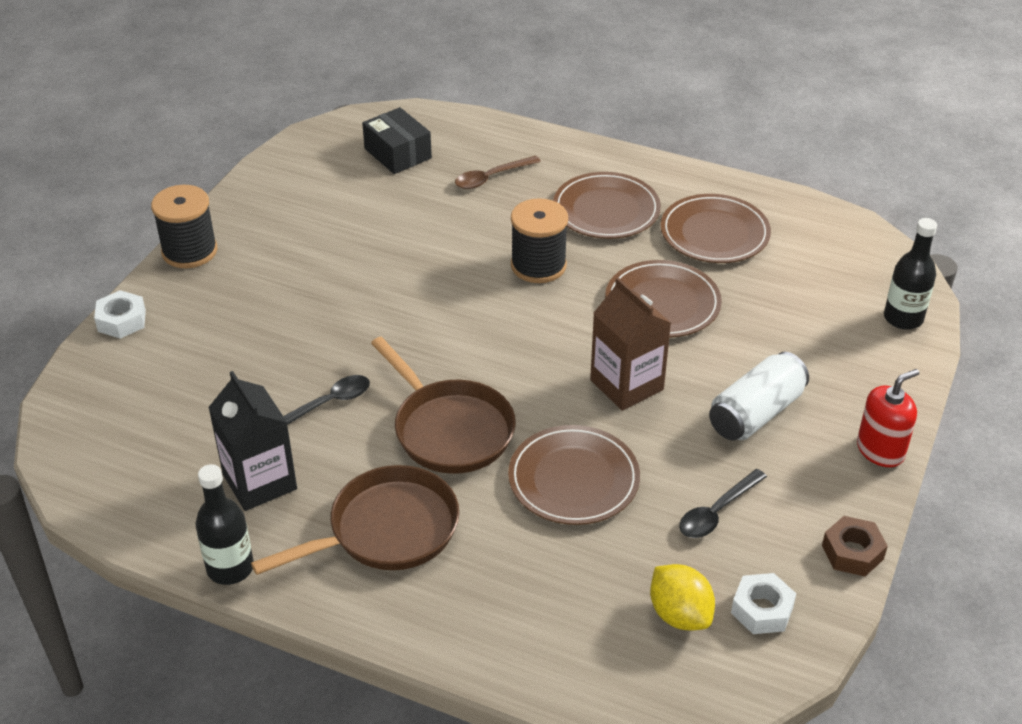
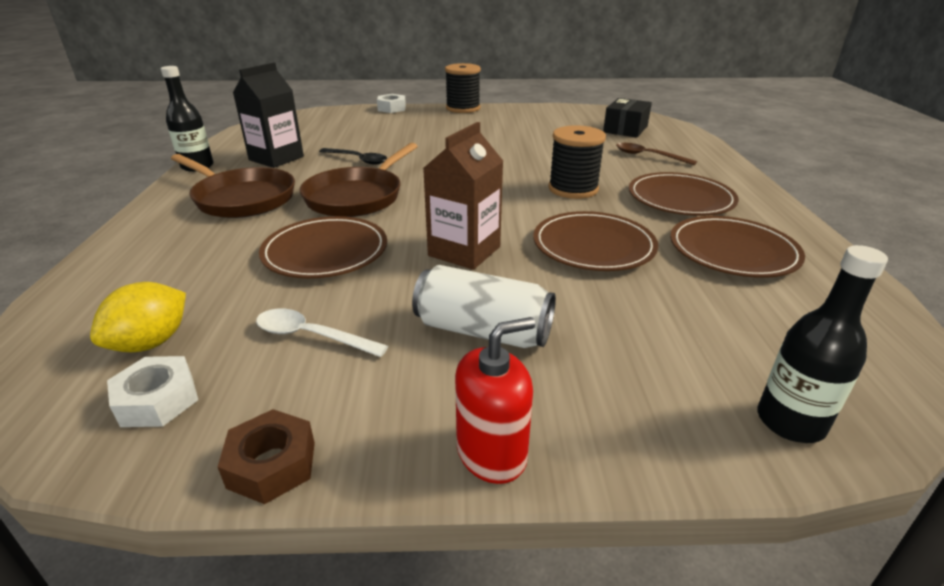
camera: 65 degrees right, 10 degrees down
black spoon [679,469,767,538] -> white spoon [256,309,388,357]
red soap dispenser [857,369,919,467] -> red soap dispenser turned 60 degrees counterclockwise [455,317,535,484]

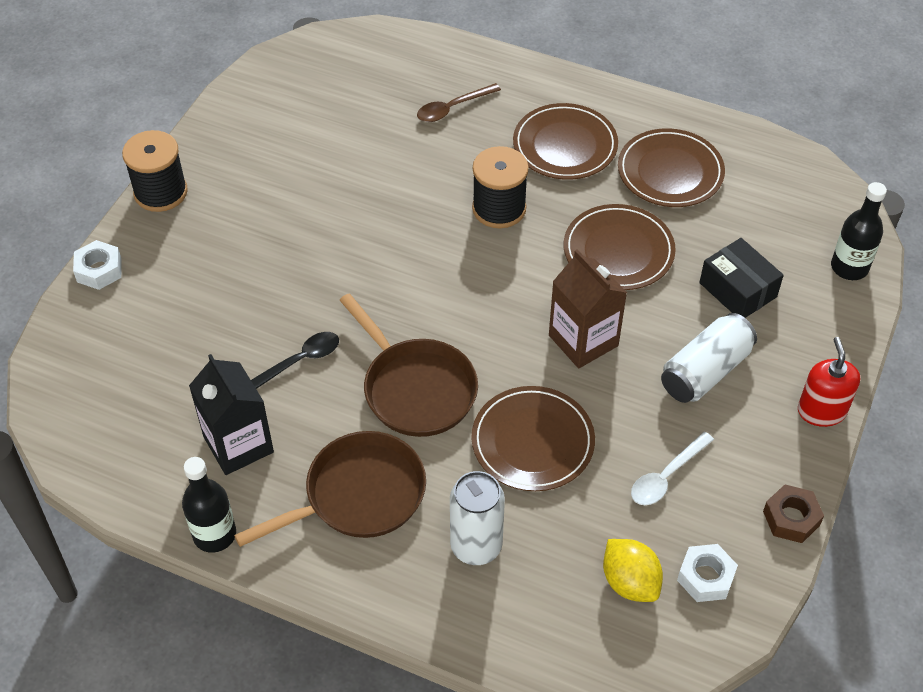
camera: 65 degrees left, 20 degrees up
black box [603,98,652,138] -> black box moved to [699,238,784,318]
none -> white can [450,471,505,565]

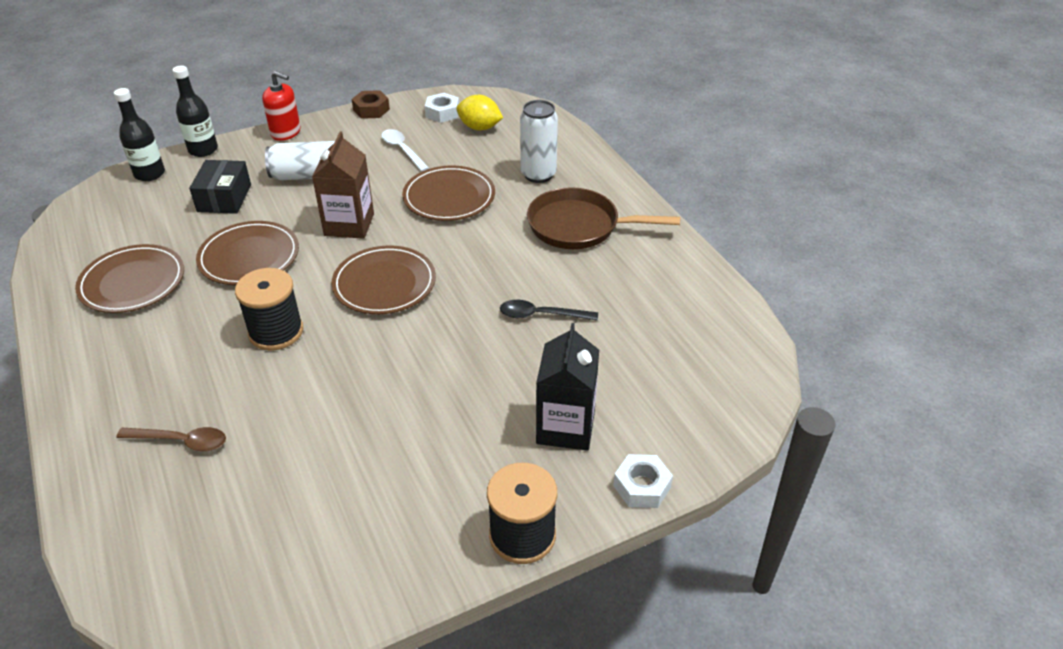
camera: 140 degrees left, 10 degrees down
black bottle [182,457,236,553] -> black bottle moved to [172,65,218,157]
black carton [189,354,274,475] -> black carton moved to [536,323,599,451]
brown pan [339,294,478,437] -> none
brown plate [513,103,618,180] -> brown plate moved to [331,245,436,314]
yellow lemon [603,539,663,602] -> yellow lemon turned 75 degrees counterclockwise [457,95,503,131]
white spoon [631,432,714,505] -> white spoon turned 120 degrees counterclockwise [381,129,429,172]
red soap dispenser [798,337,860,427] -> red soap dispenser turned 105 degrees counterclockwise [262,71,301,141]

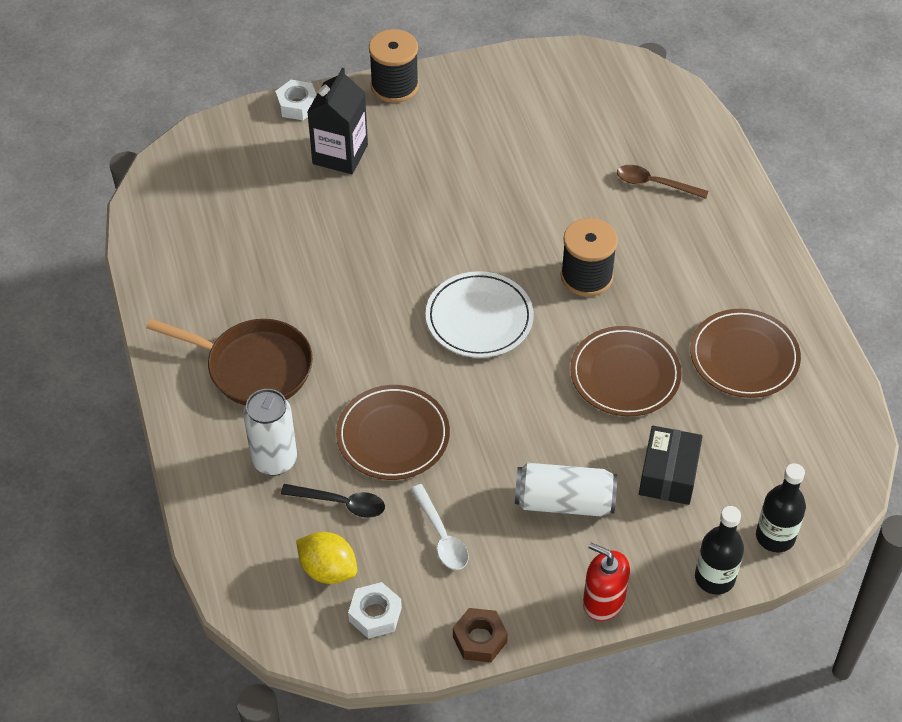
camera: 170 degrees left, 10 degrees up
brown carton [312,131,374,239] -> none
brown plate [331,245,436,314] -> white plate [425,271,534,358]
black spoon [500,300,598,321] -> black spoon moved to [281,484,385,518]

